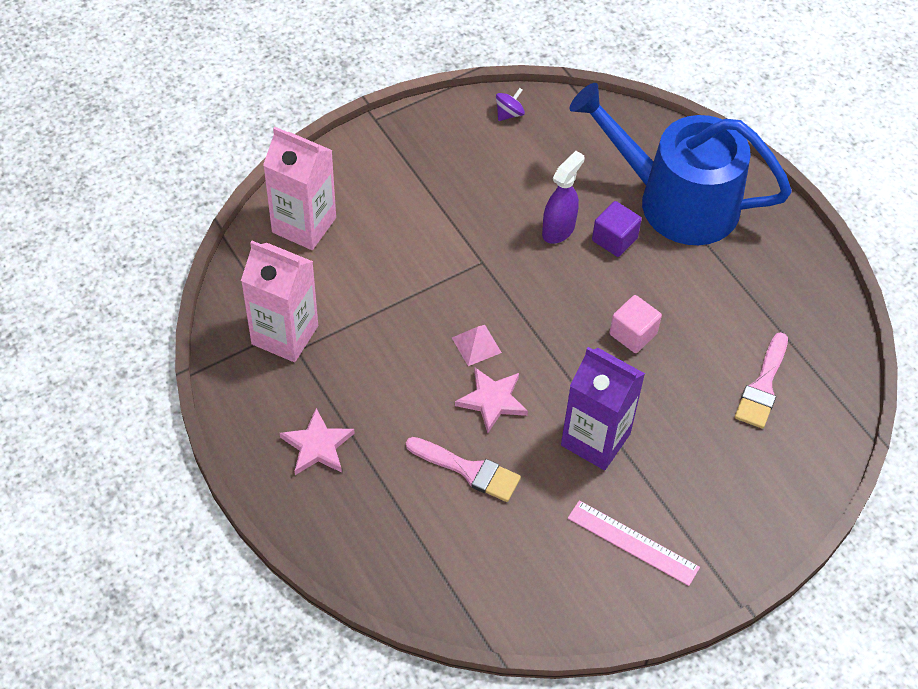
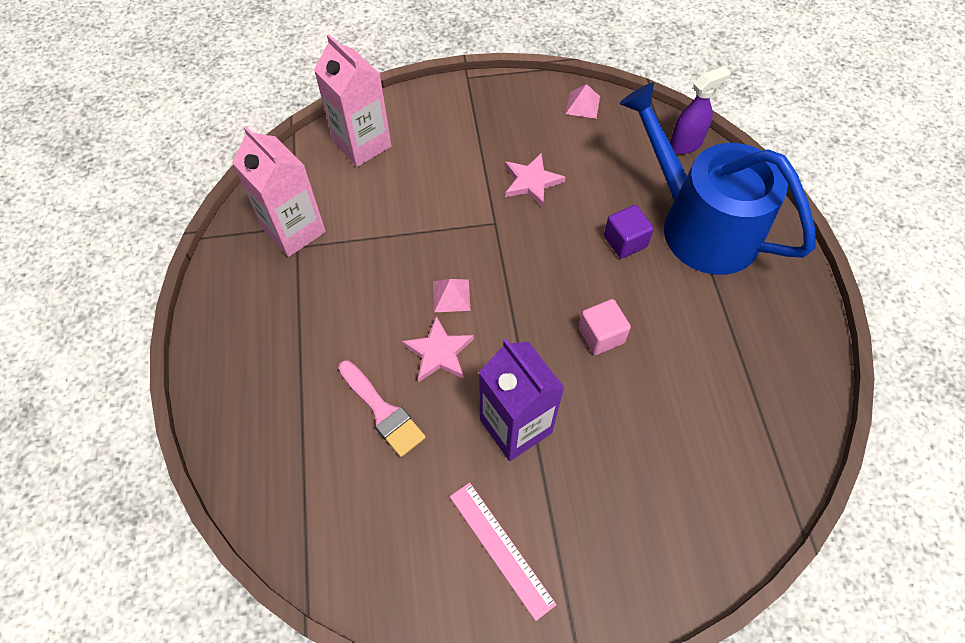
camera: 25 degrees right, 5 degrees up
pink star [280,408,355,475] -> pink star moved to [505,153,565,207]
purple spinning top [496,88,525,121] -> pink pyramid [566,84,600,119]
purple spray bottle [542,151,585,244] -> purple spray bottle moved to [670,66,731,154]
pink brush [735,332,788,429] -> none

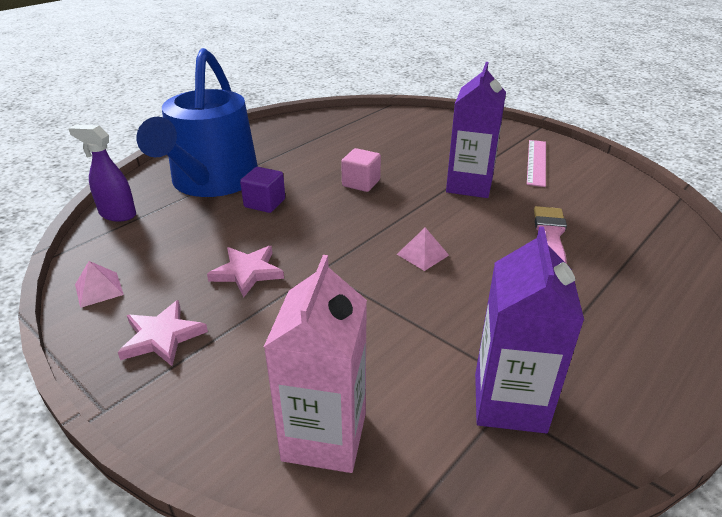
camera: 130 degrees left, 25 degrees down
pink carton [232,126,326,257] -> purple carton [475,226,584,433]
pink star [402,316,474,382] -> pink star moved to [118,300,208,366]

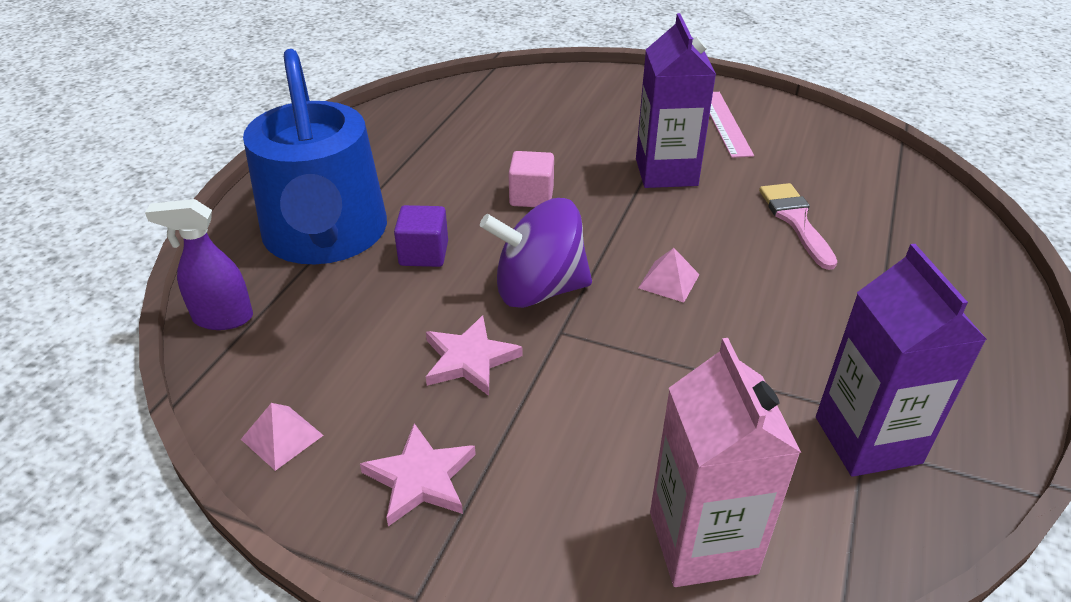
camera: 20 degrees left, 5 degrees up
none -> purple spinning top [480,198,592,308]

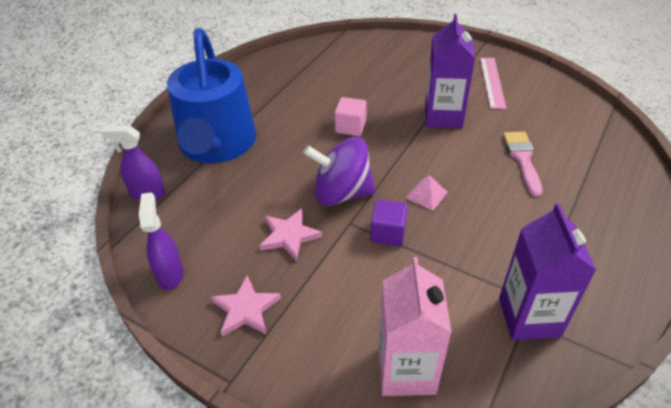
camera: 10 degrees right, 5 degrees up
pink pyramid [241,403,324,471] -> purple spray bottle [139,192,184,290]
purple cube [394,205,448,267] -> purple cube moved to [370,200,408,246]

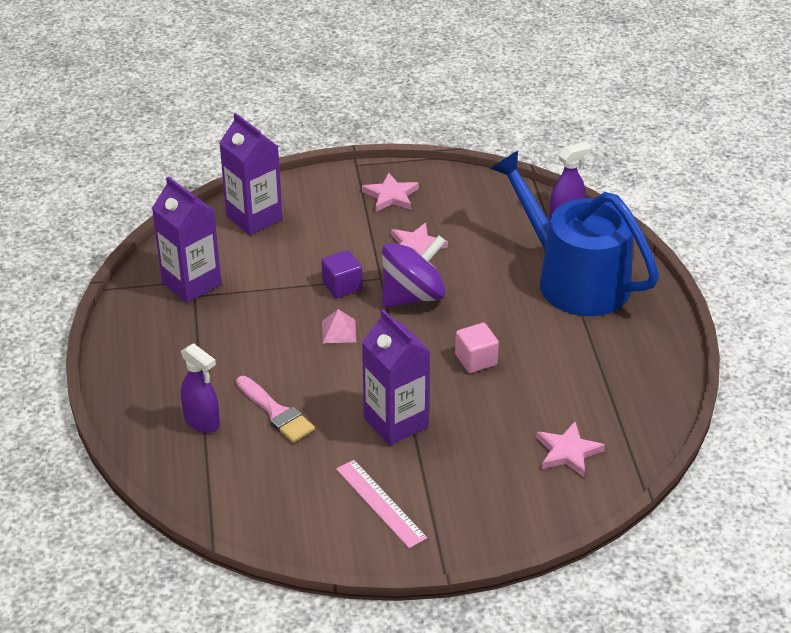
camera: 140 degrees right, 5 degrees down
purple spray bottle [139,192,184,290] -> purple spray bottle moved to [181,343,220,433]
pink carton [378,257,452,396] -> purple carton [220,113,283,235]
none -> pink star [536,422,605,477]

